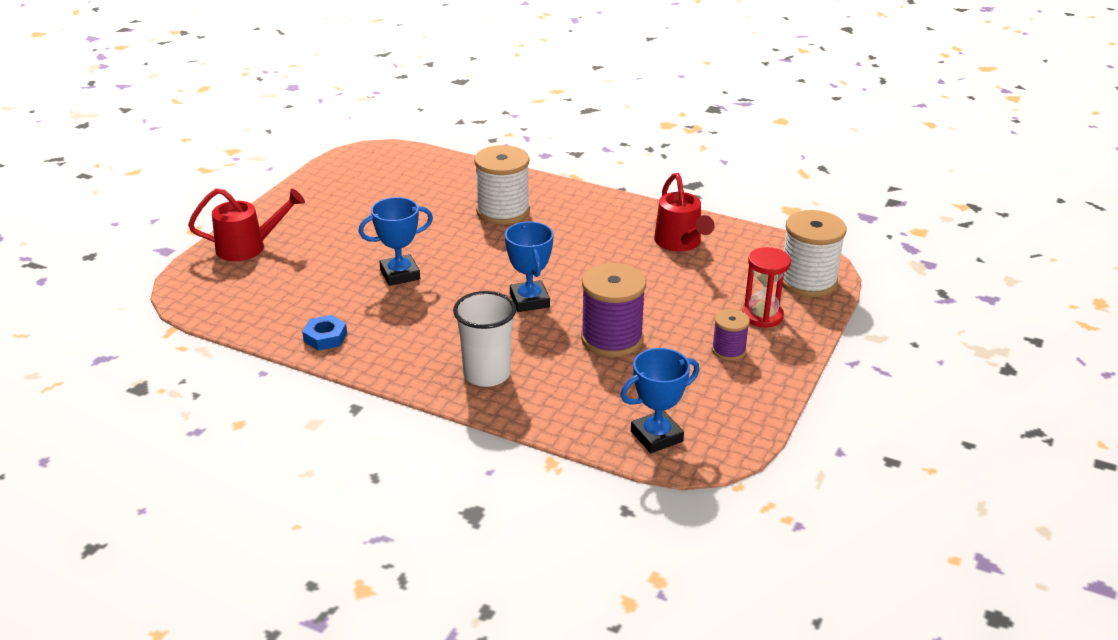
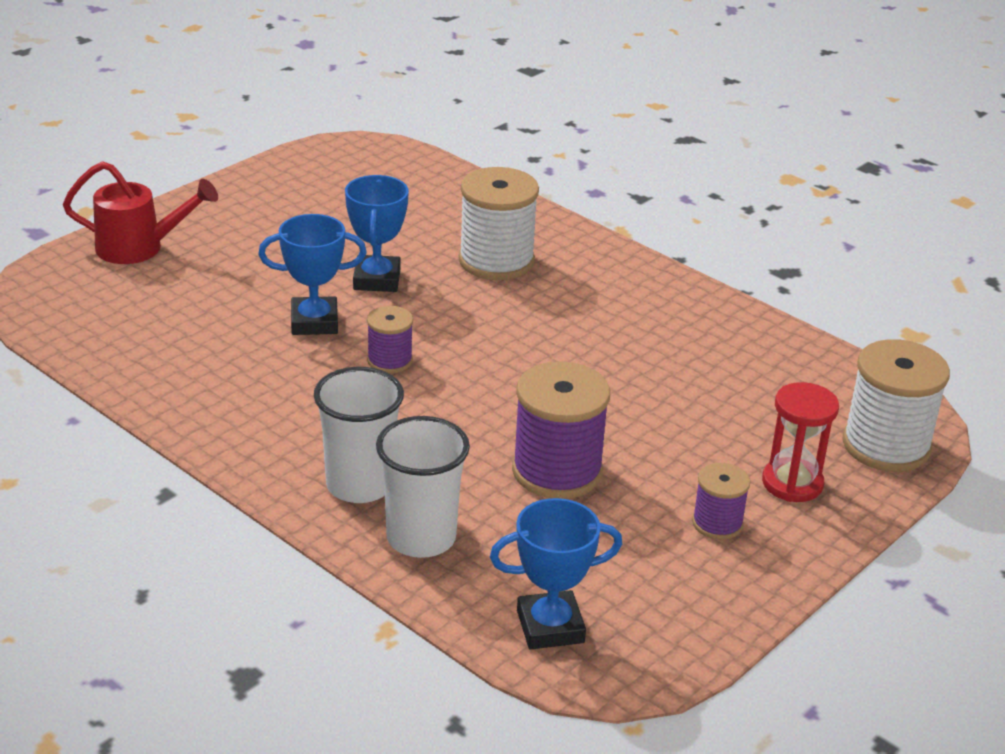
camera: 15 degrees right, 0 degrees up
blue nut [302,315,347,351] -> none
blue trophy [505,221,554,312] -> blue trophy moved to [345,175,409,292]
red watering can [654,173,715,252] -> none
none -> purple spool [367,306,413,374]
none -> white cup [376,416,470,558]

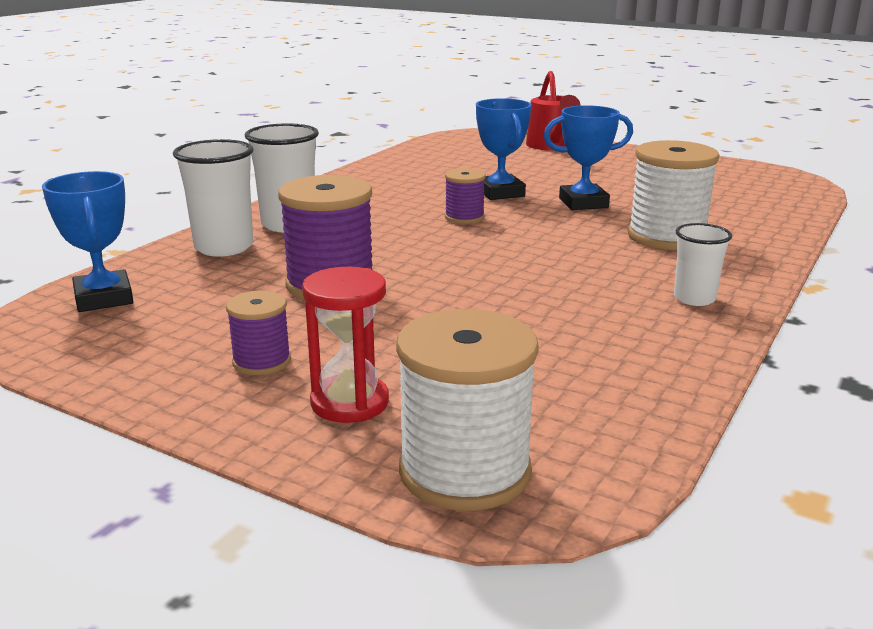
camera: 80 degrees right, 10 degrees down
none -> white cup [674,223,732,306]

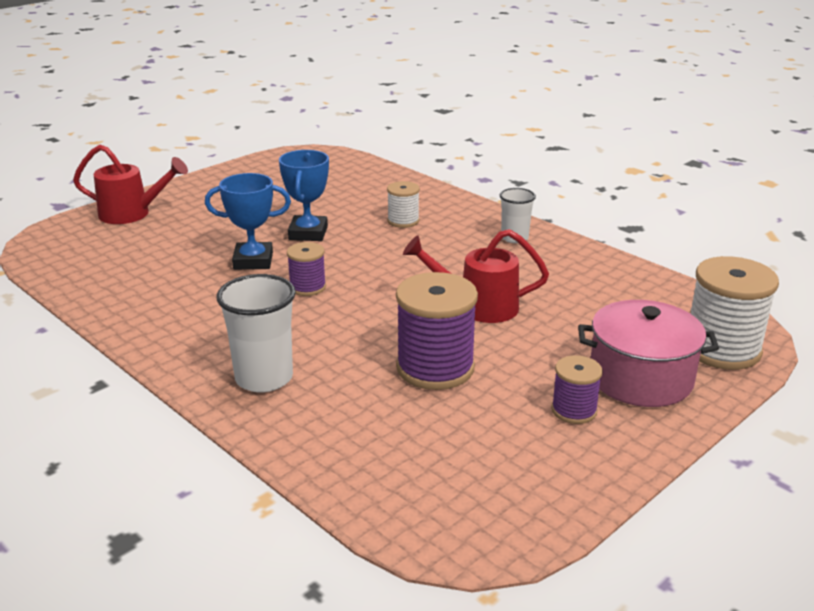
camera: 75 degrees left, 5 degrees up
blue trophy [42,171,133,312] -> none
white cup [173,139,253,257] -> none
red hourglass [302,267,389,423] -> pink pot [578,300,719,407]
white spool [628,140,720,250] -> white spool [387,181,420,228], size x0.54
none -> red watering can [403,229,549,323]

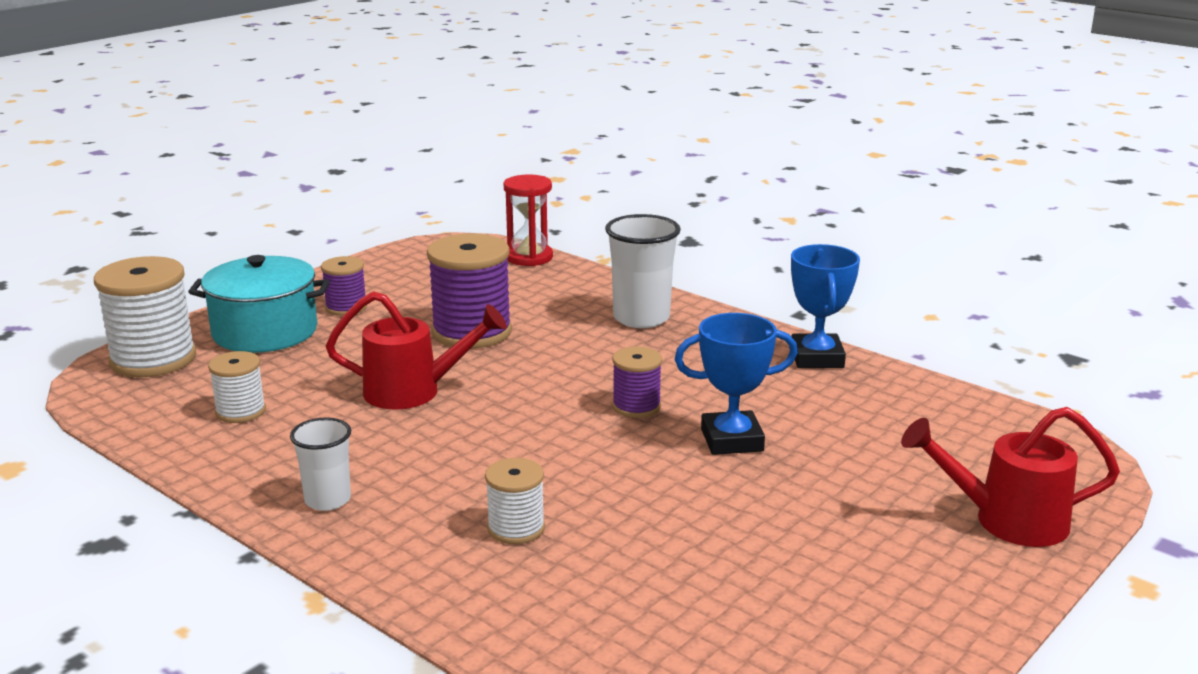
camera: 175 degrees right, 5 degrees down
blue trophy [279,150,329,241] -> blue trophy moved to [791,244,860,368]
pink pot [578,300,719,407] -> turquoise pot [188,255,330,353]
none -> white spool [208,351,266,423]
none -> red hourglass [504,174,553,266]

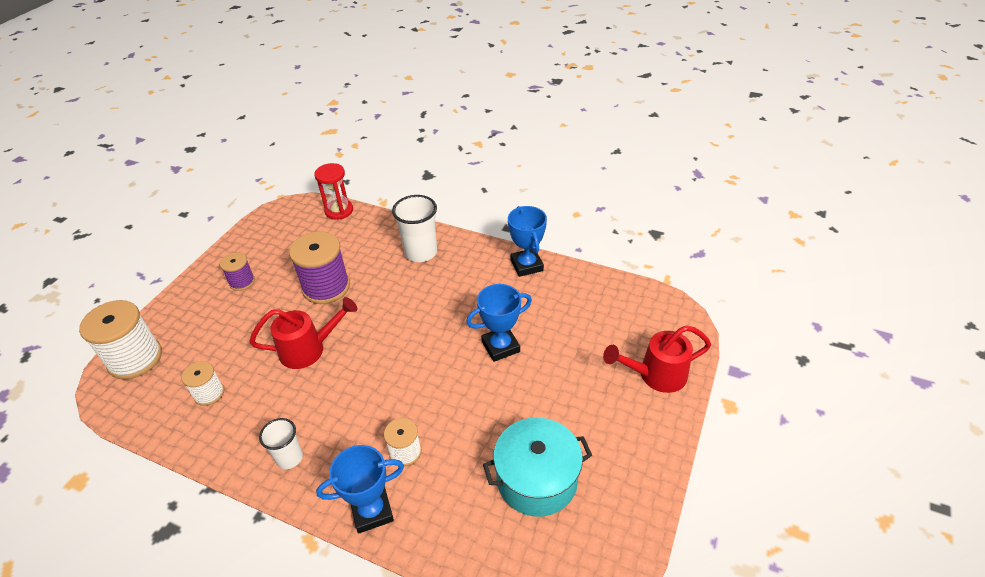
camera: 15 degrees left, 20 degrees up
turquoise pot [188,255,330,353] -> turquoise pot moved to [483,418,592,517]
purple spool [612,347,662,418] -> none
none -> blue trophy [316,445,404,534]

